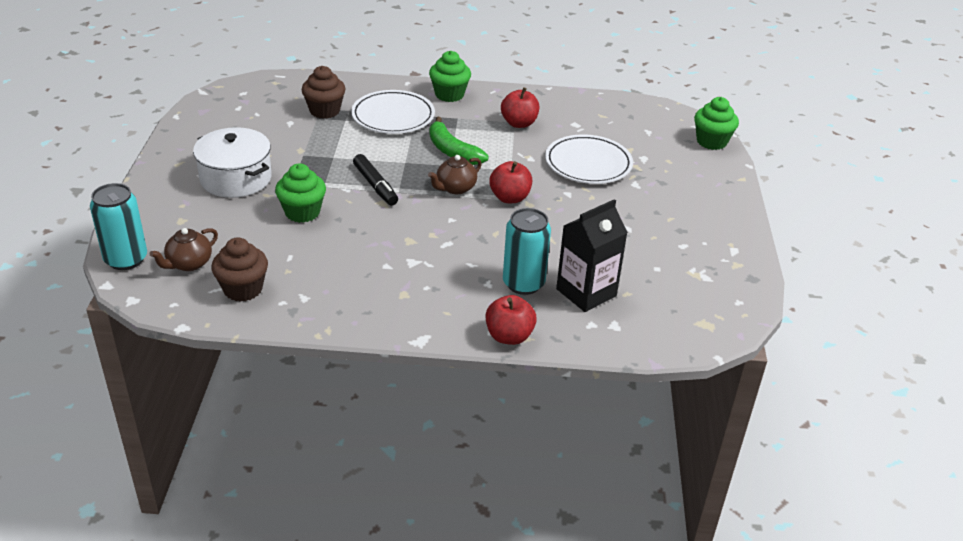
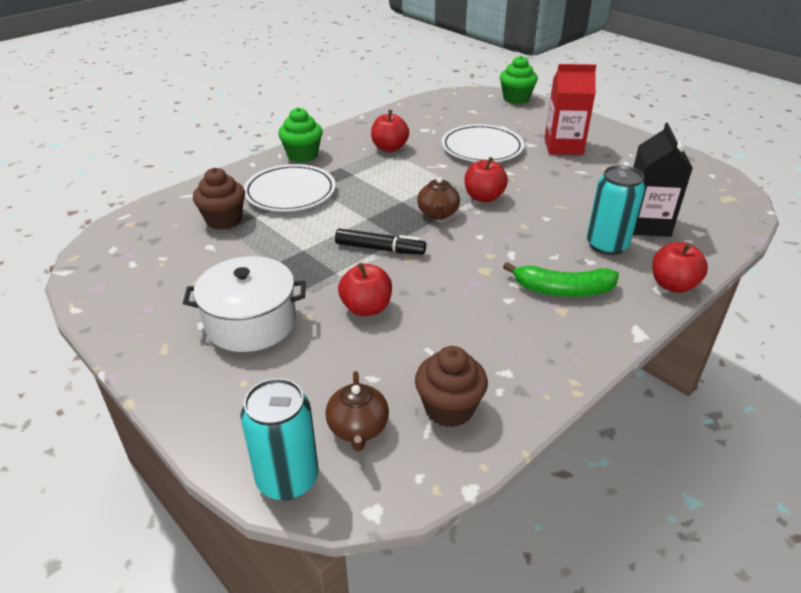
camera: 45 degrees left, 0 degrees up
green cupcake [275,163,326,223] -> red apple [338,263,392,316]
green banana [429,117,489,165] -> green banana moved to [503,262,619,297]
none -> red carton [545,64,596,155]

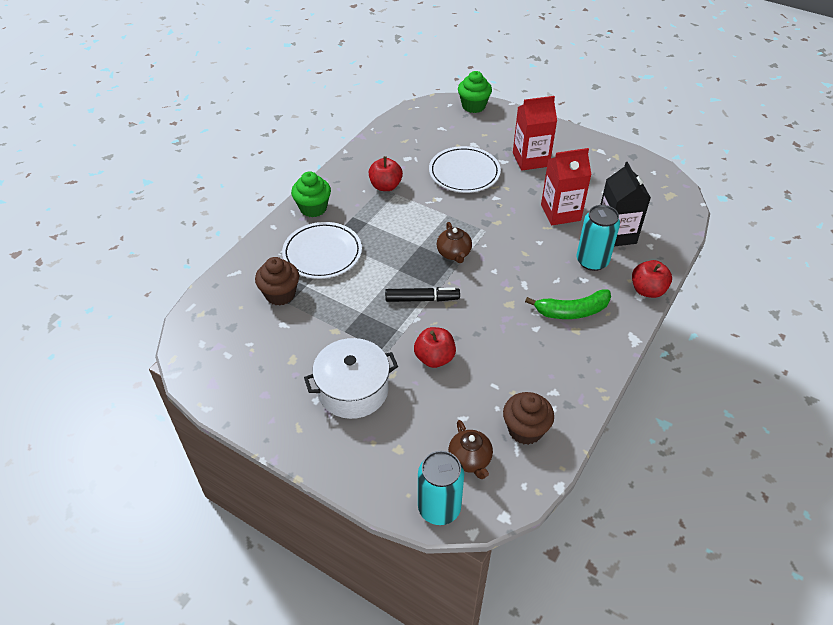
camera: 15 degrees left, 10 degrees up
red apple [465,157,508,202] -> none
none -> red carton [541,148,591,225]

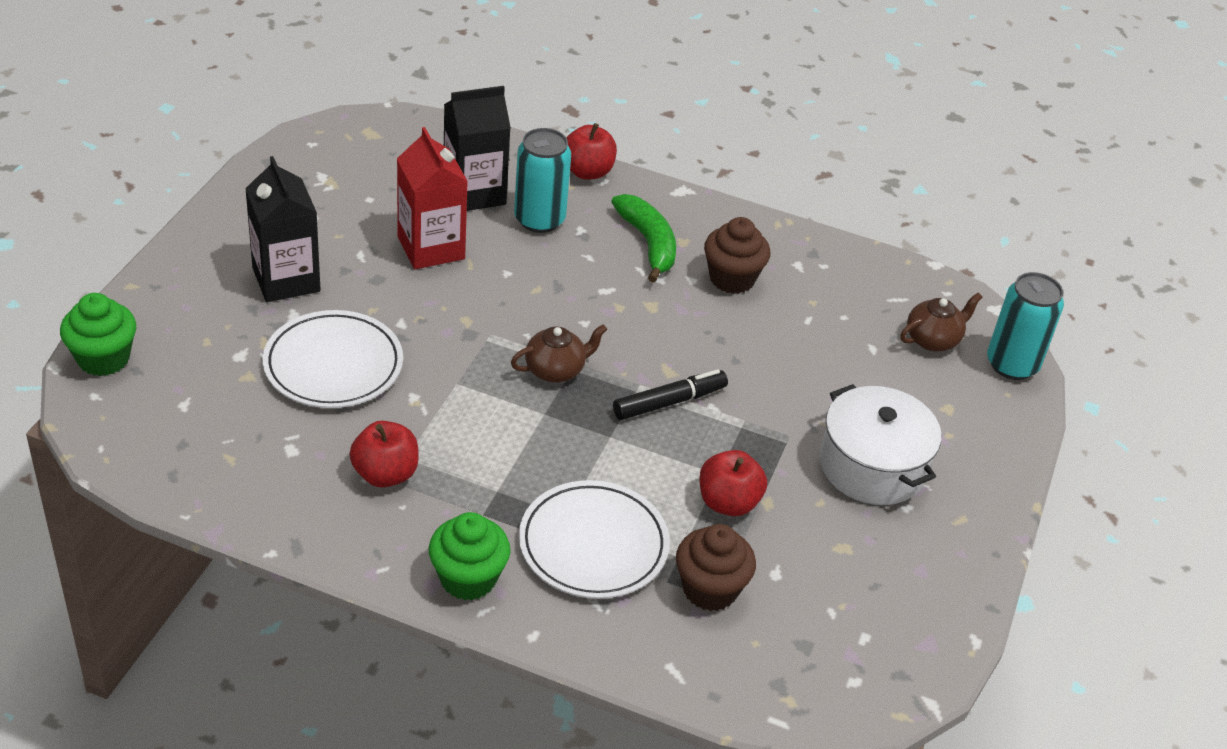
camera: 105 degrees left, 5 degrees down
black marker [385,287,460,302] -> black marker turned 75 degrees clockwise [613,369,728,420]
red apple [414,327,456,368] -> red apple moved to [699,450,767,516]
brown cupcake [503,392,554,445] -> brown cupcake moved to [704,217,770,294]
red carton [513,96,557,171] -> black carton [245,156,321,302]

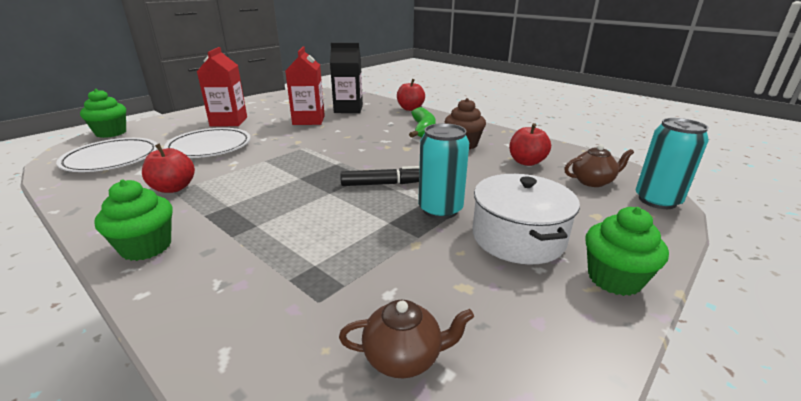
camera: 25 degrees right, 15 degrees down
black carton [245,156,321,302] -> red carton [197,47,247,127]
brown teapot [511,324,607,383] -> brown teapot moved to [339,300,474,378]
turquoise can [514,128,571,233] -> turquoise can moved to [418,123,469,219]
white plate [519,480,670,599] -> white plate moved to [56,138,157,172]
brown cupcake [676,524,756,611] -> none
red apple [699,450,767,516] -> red apple moved to [509,123,551,166]
none -> green cupcake [586,207,669,296]

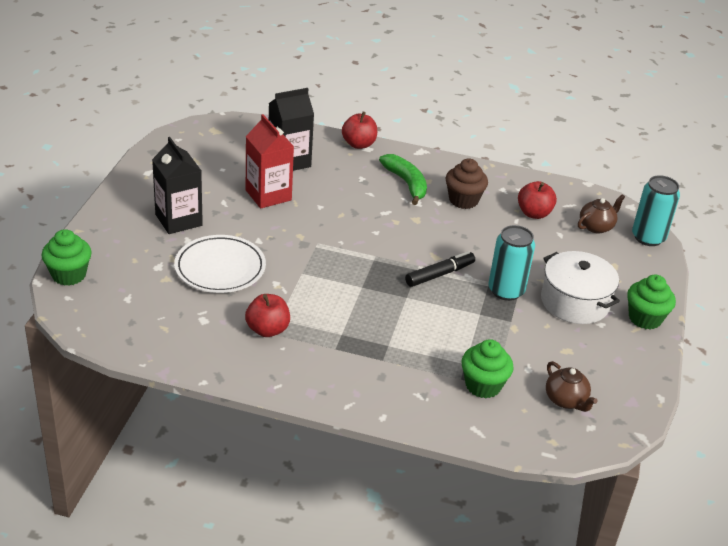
camera: 30 degrees left, 10 degrees up
white plate [56,138,157,172] -> none
green cupcake [94,179,173,261] -> green cupcake moved to [461,339,514,399]
red carton [197,47,247,127] -> black carton [152,137,203,234]
brown teapot [339,300,474,378] -> brown teapot turned 90 degrees clockwise [546,361,598,412]

